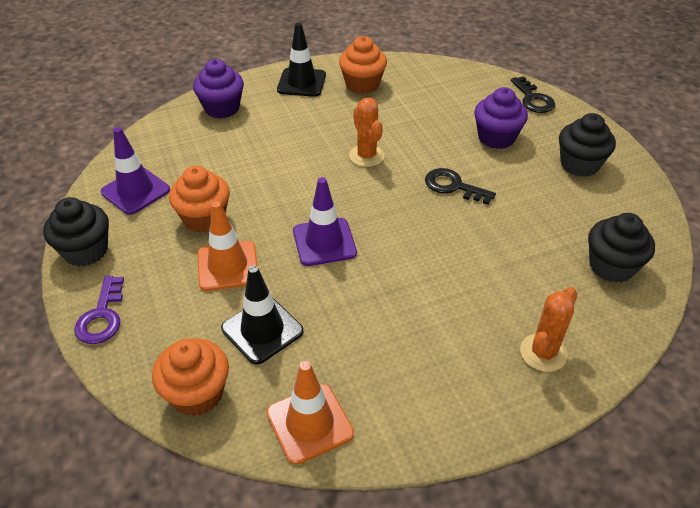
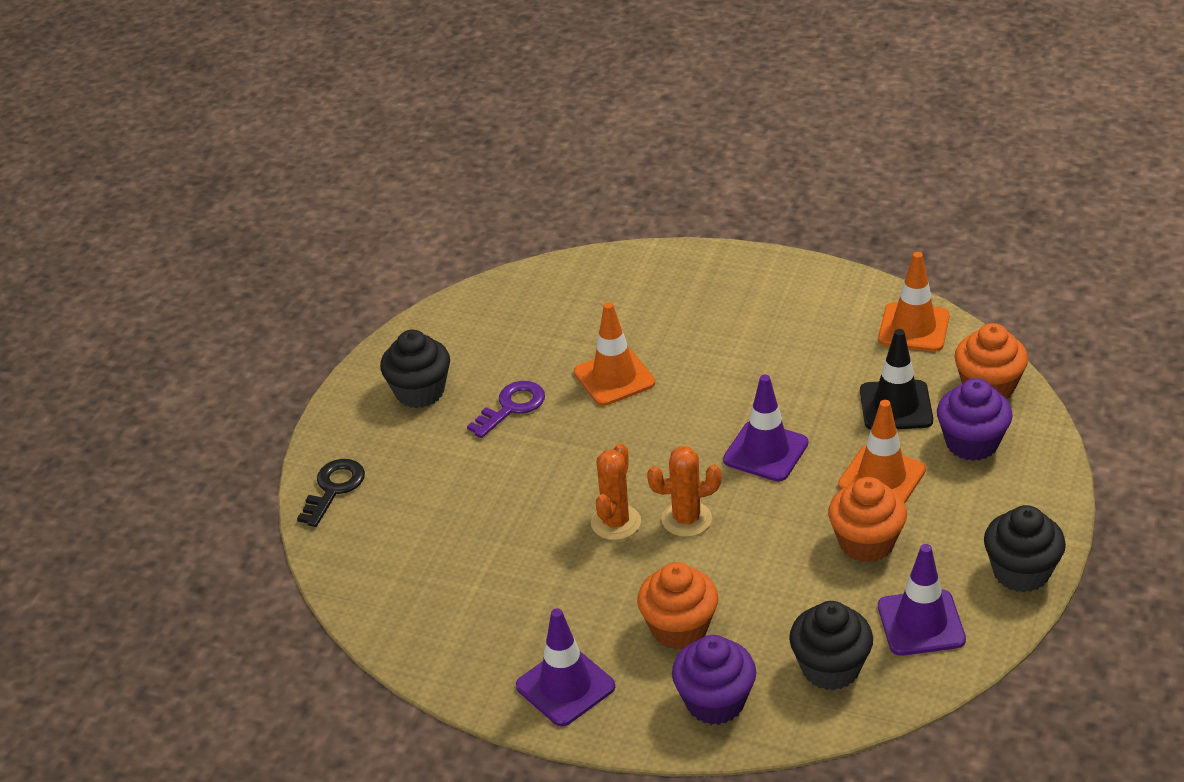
camera: 135 degrees left, 5 degrees down
purple key [74,276,124,344] -> purple key moved to [467,381,545,438]
black traffic cone [277,23,326,97] -> purple traffic cone [516,608,615,726]
orange cupcake [339,36,387,94] -> orange cupcake moved to [637,562,718,650]
black key [425,168,496,205] -> none
purple cupcake [474,87,528,149] -> purple cupcake moved to [937,378,1013,461]
orange cactus [520,287,577,372] -> orange cactus moved to [647,446,722,537]
black cupcake [588,213,655,283] -> black cupcake moved to [789,601,873,690]
none -> orange traffic cone [574,302,655,406]

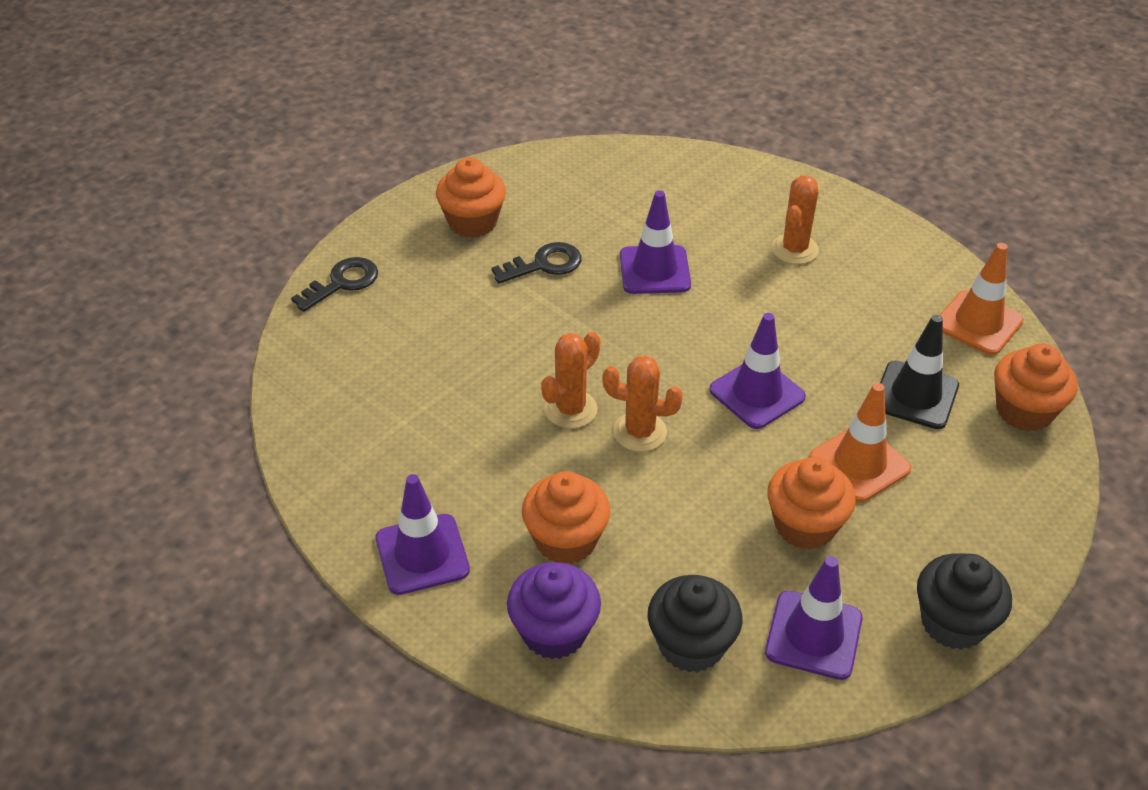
camera: 20 degrees right, 5 degrees up
black cupcake [380,330,450,408] -> orange cupcake [436,157,506,238]
purple key [467,381,545,438] -> black key [491,242,582,284]
orange traffic cone [574,302,655,406] -> purple traffic cone [620,190,691,294]
purple cupcake [937,378,1013,461] -> none
none -> orange cactus [771,175,819,264]

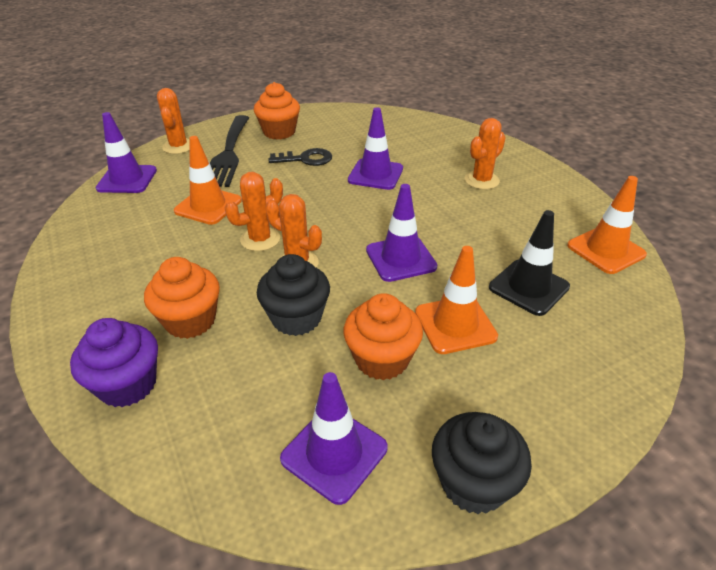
camera: 20 degrees right, 5 degrees down
black key [291,257,378,312] -> orange cactus [157,88,190,154]
purple traffic cone [376,474,470,595] -> purple traffic cone moved to [95,112,157,193]
black cupcake [647,575,742,673] -> black cupcake moved to [257,254,330,336]
orange cupcake [994,343,1078,431] -> none
none -> orange traffic cone [174,136,242,225]
none -> black fork [210,115,249,187]

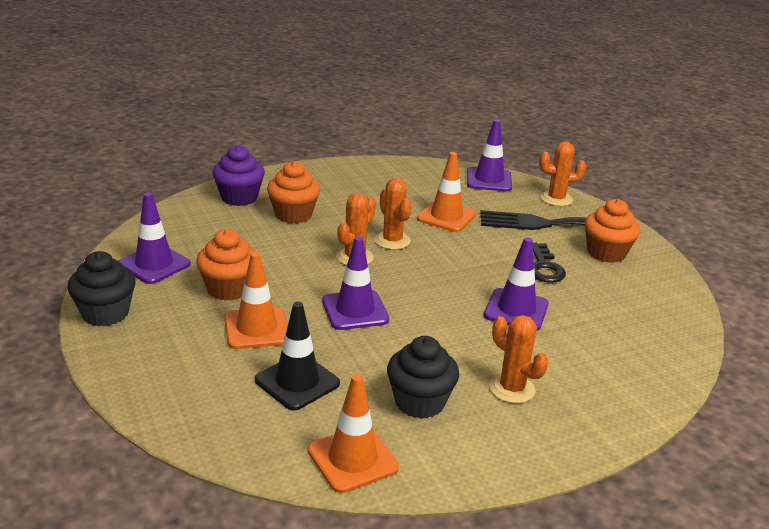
camera: 90 degrees right, 10 degrees down
black cupcake [257,254,330,336] -> black cupcake moved to [387,336,459,419]

